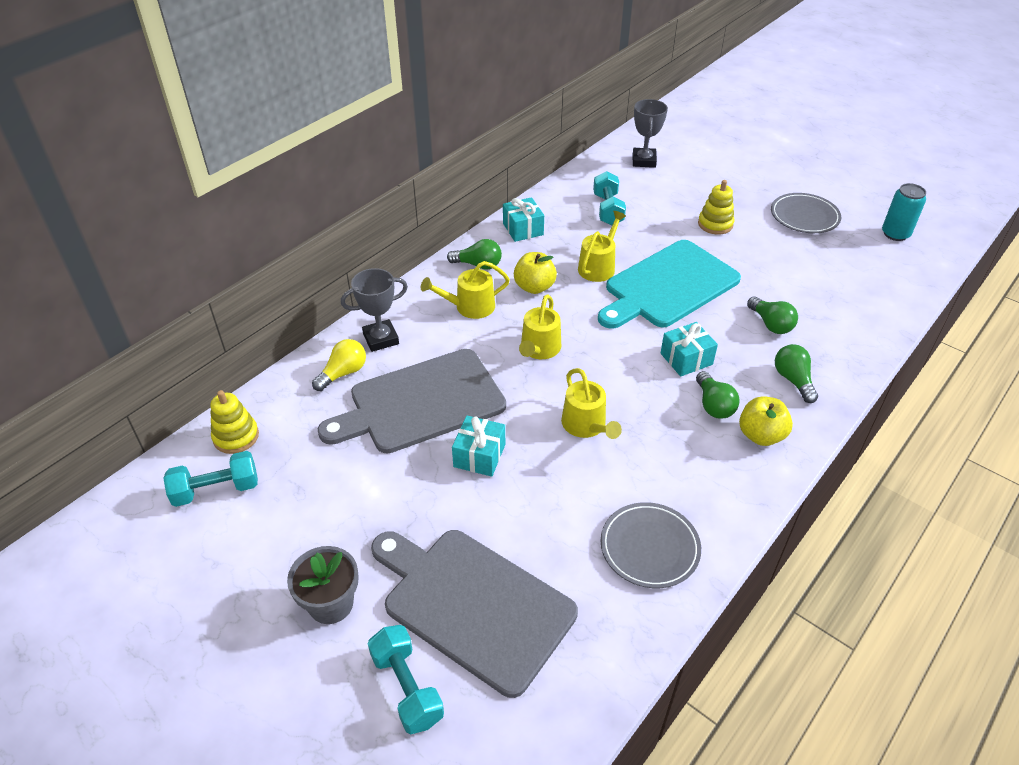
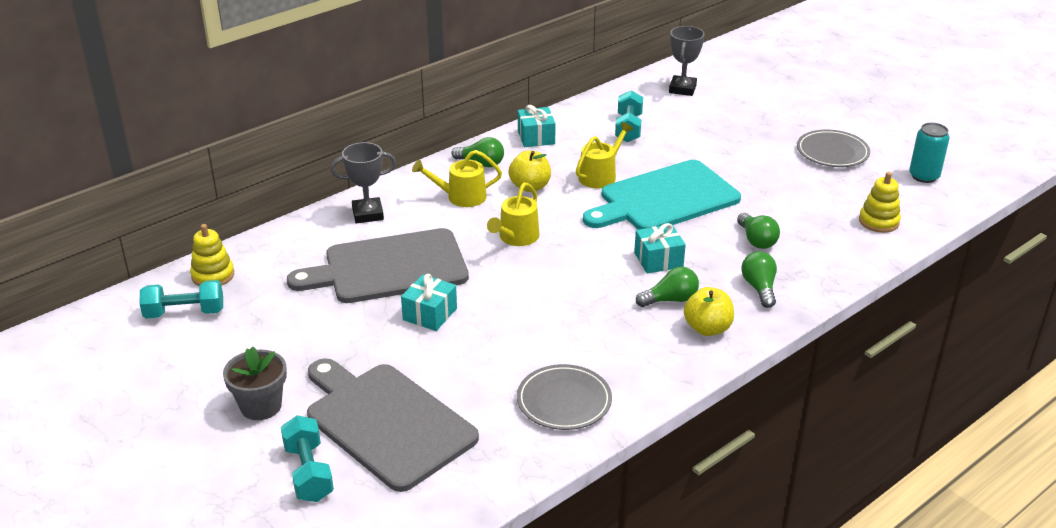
camera: 10 degrees right, 10 degrees down
yellow light bulb [312,339,366,391] -> none
yellow watering can [561,368,622,439] -> none
green light bulb [696,371,740,419] -> green light bulb turned 105 degrees counterclockwise [636,267,699,307]
yellow stacking toy [698,180,734,235] -> yellow stacking toy moved to [859,172,901,233]

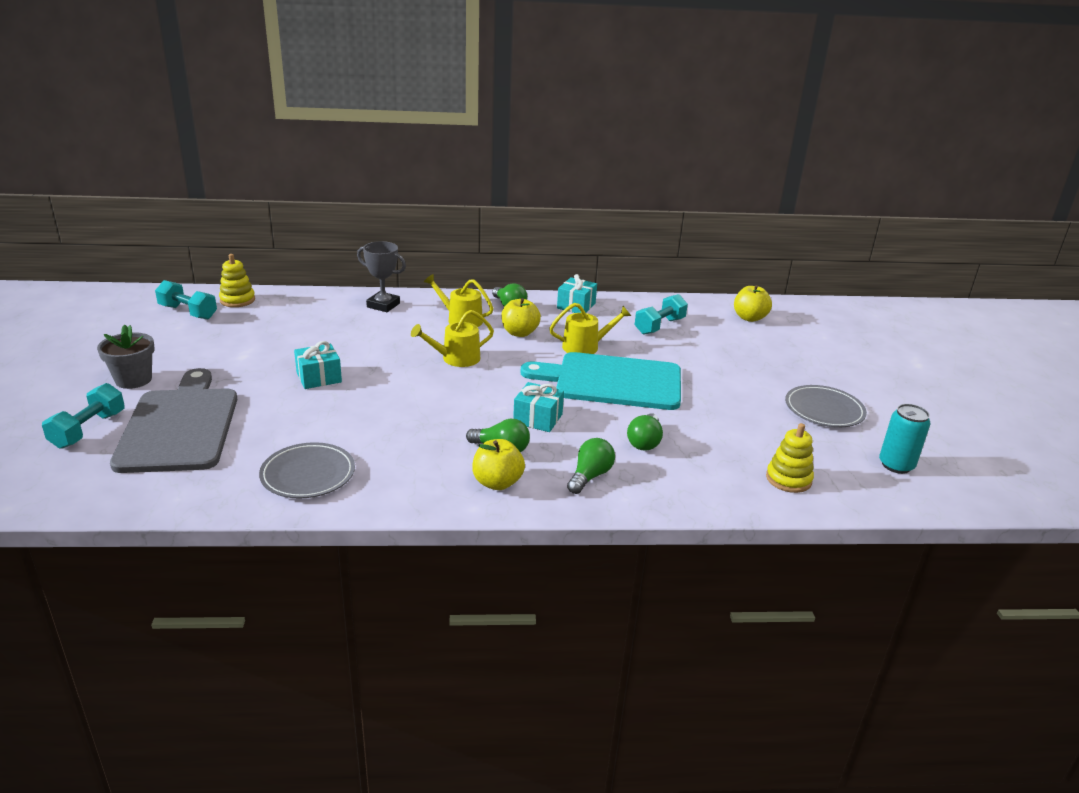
camera: 35 degrees right, 5 degrees down
grey cutting board [287,228,469,303] -> none
grey trophy [669,26,705,96] -> yellow apple [734,285,772,322]

